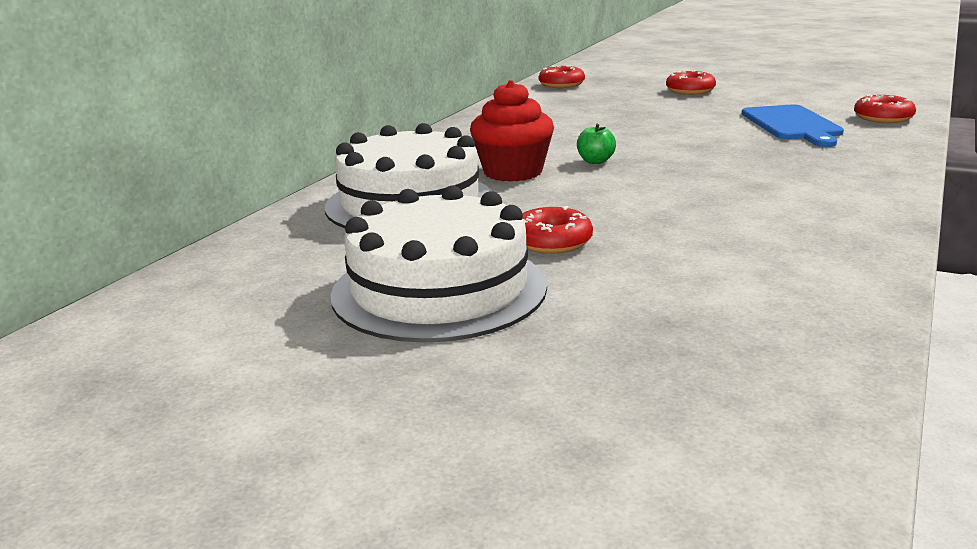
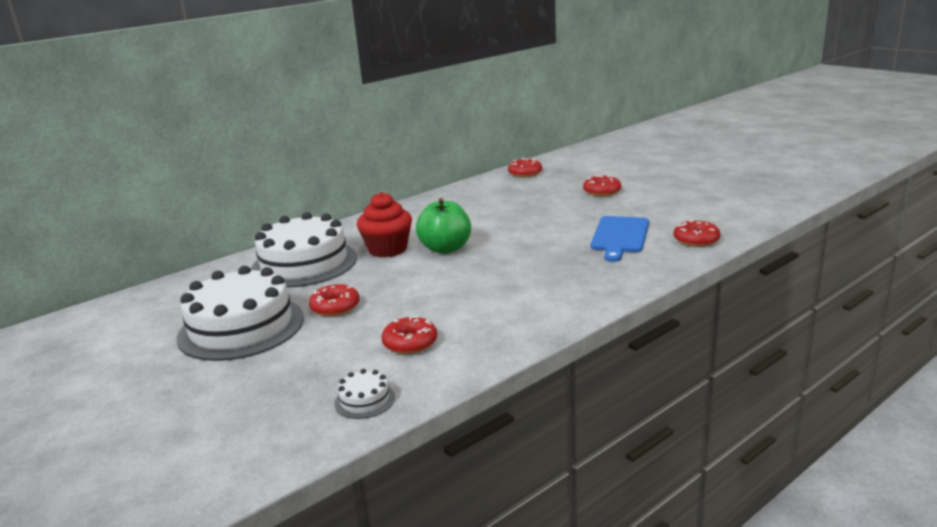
camera: 25 degrees right, 0 degrees up
green apple [577,124,616,164] -> green apple [416,198,471,254], size x2.04
none -> white cake [334,369,395,419]
none -> red donut [382,316,437,354]

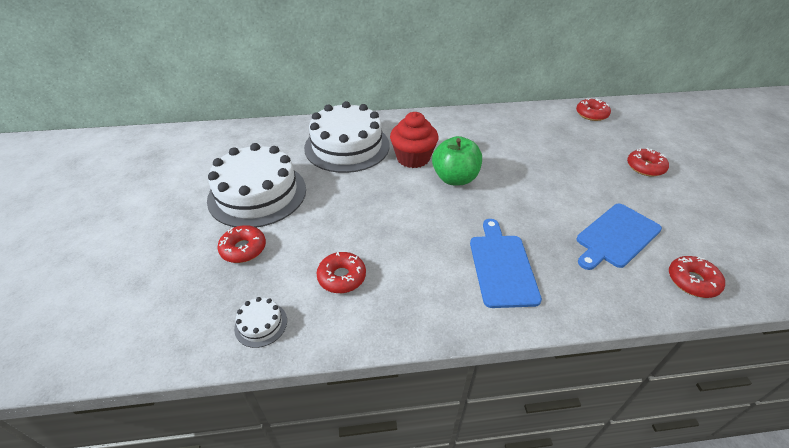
camera: 30 degrees right, 20 degrees up
red donut [309,284,360,316] -> red donut moved to [218,225,266,263]
none -> blue cutting board [470,219,542,308]

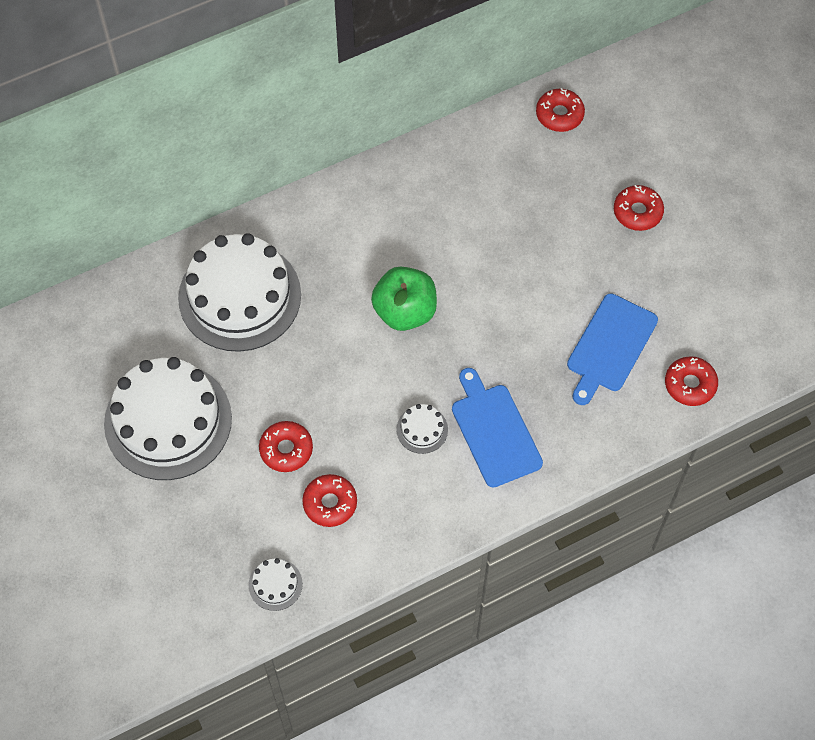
camera: 20 degrees left, 20 degrees up
red donut [218,225,266,263] -> red donut moved to [259,421,313,472]
red cupcake [390,112,438,168] -> none
none -> white cake [396,404,448,454]

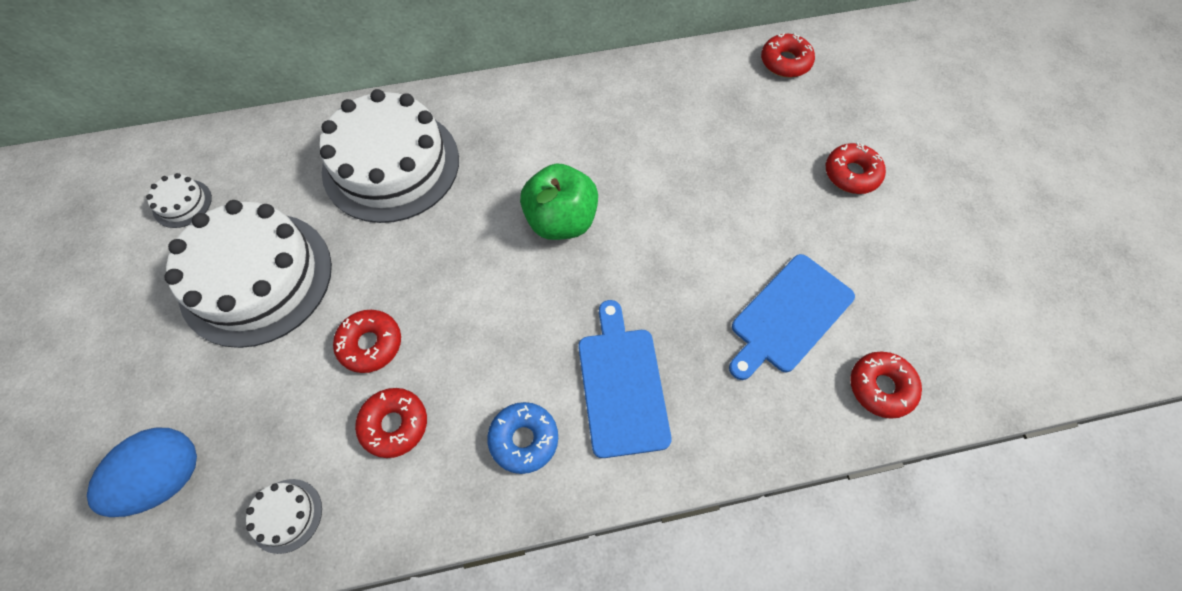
camera: 15 degrees right, 0 degrees up
white cake [396,404,448,454] -> white cake moved to [146,173,212,228]
none -> blue egg [87,427,197,517]
none -> blue donut [487,402,558,474]

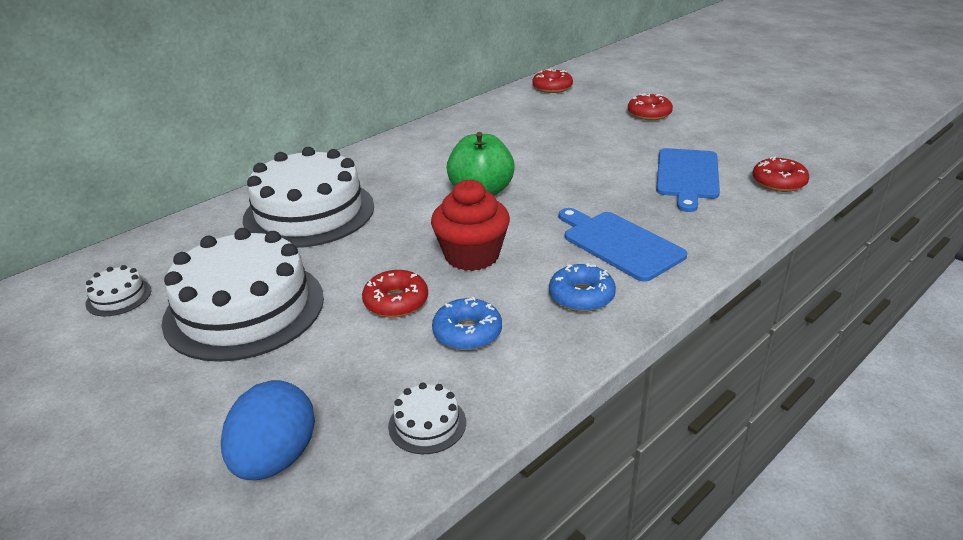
camera: 30 degrees left, 30 degrees down
red donut [355,388,427,458] -> blue donut [432,297,502,351]
none -> red cupcake [431,179,510,271]

